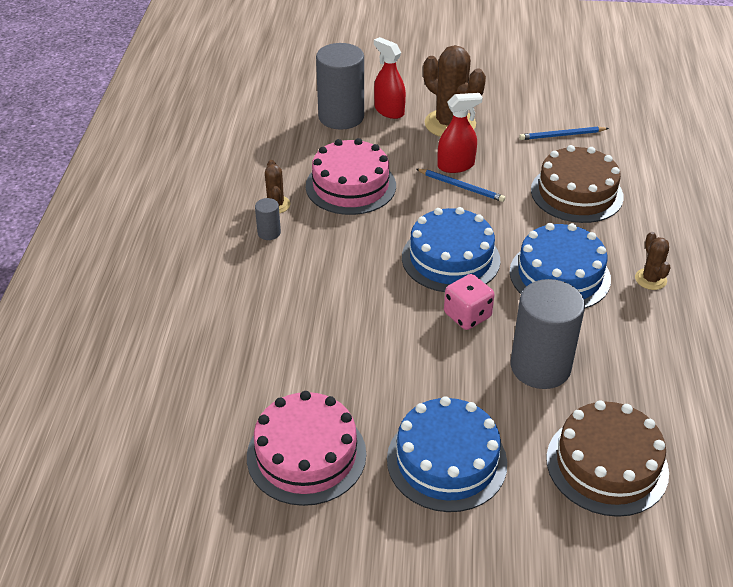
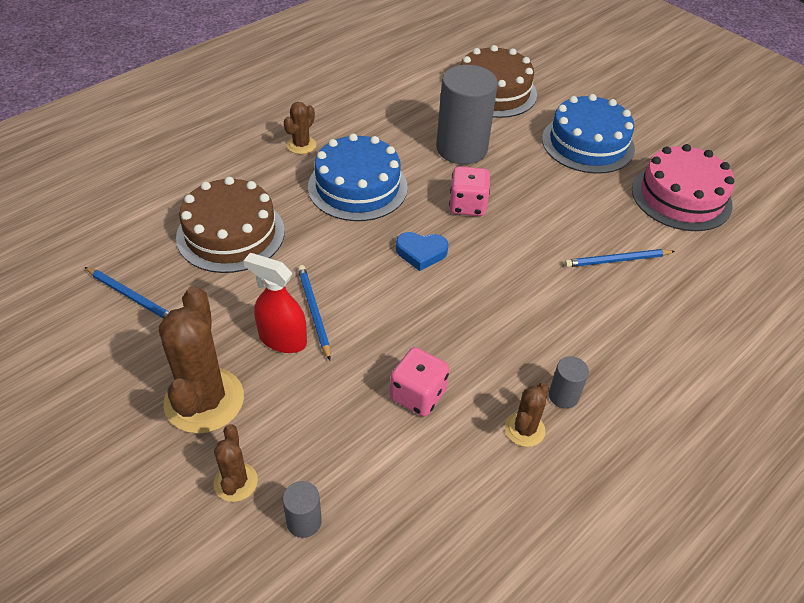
camera: 140 degrees left, 5 degrees up
pink cake [306,138,396,215] -> pink dice [390,347,450,416]
grey cylinder [316,43,364,130] -> grey cylinder [283,481,322,538], size x0.44
red spray bottle [374,37,406,119] -> brown cactus [214,424,258,502]
blue cake [402,207,500,292] -> blue heart [396,232,448,271]
none -> blue pencil [565,249,675,267]

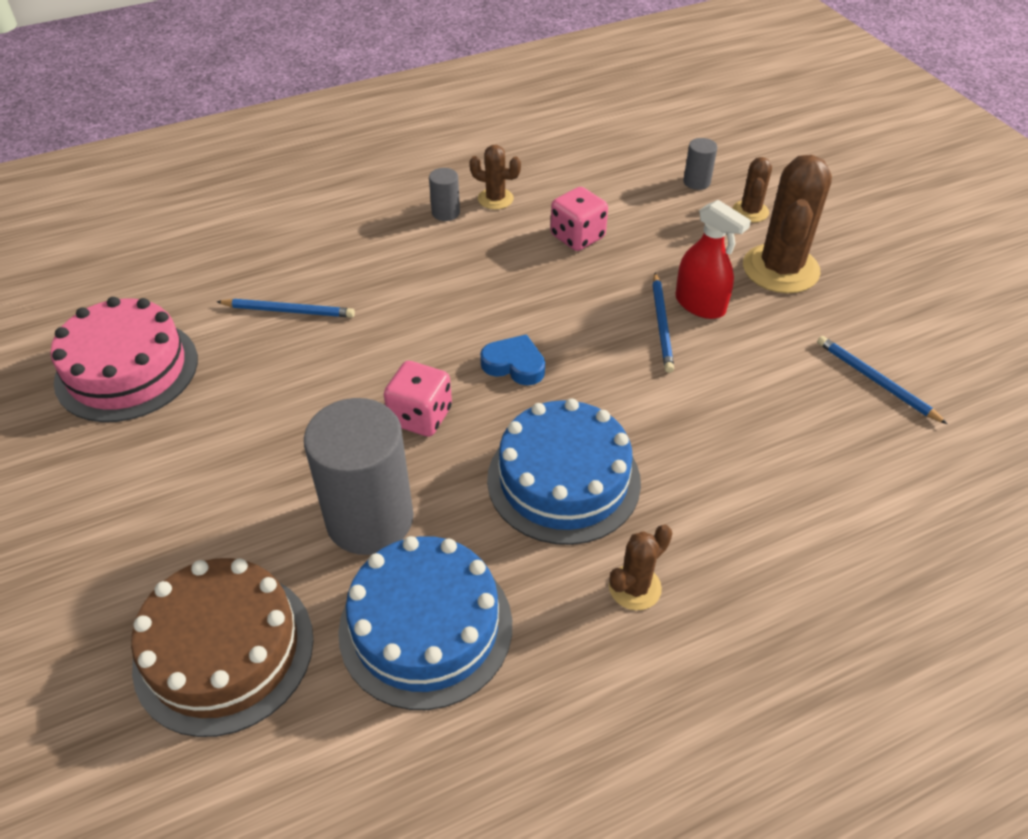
camera: 160 degrees left, 0 degrees up
brown cake [176,177,285,273] -> none
brown cactus [505,383,549,447] -> brown cactus turned 60 degrees clockwise [469,145,521,210]
blue cake [542,94,635,174] -> blue cake moved to [338,536,512,710]

